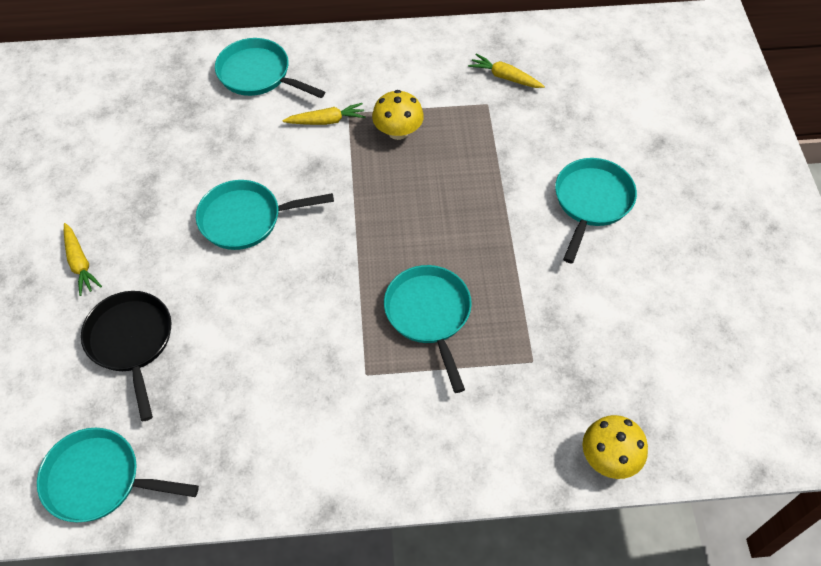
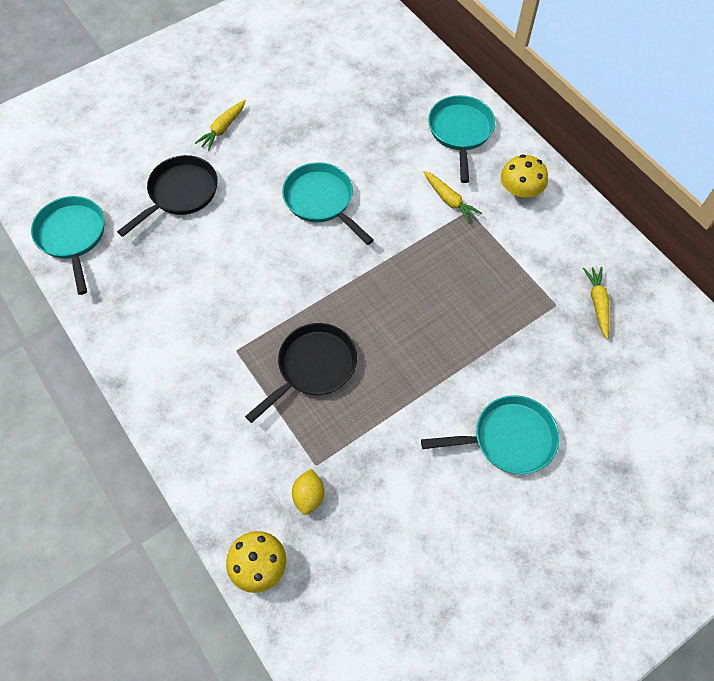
camera: 60 degrees right, 5 degrees up
yellow mushroom [372,90,424,140] -> yellow mushroom moved to [501,154,548,199]
turquoise pan [384,265,472,393] -> black pan [245,323,357,423]
none -> yellow lemon [292,469,324,515]

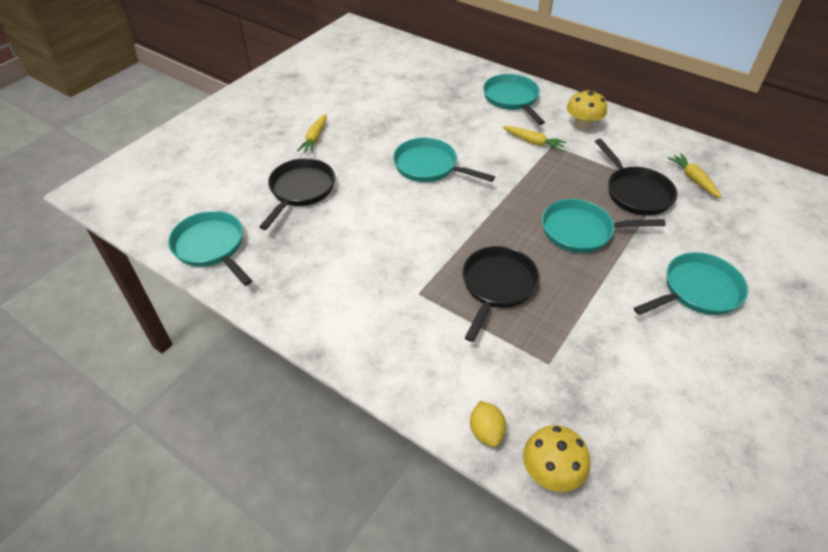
camera: 20 degrees left, 15 degrees down
yellow lemon [292,469,324,515] -> yellow lemon moved to [470,401,506,447]
none -> turquoise pan [542,199,665,253]
none -> black pan [595,139,678,216]

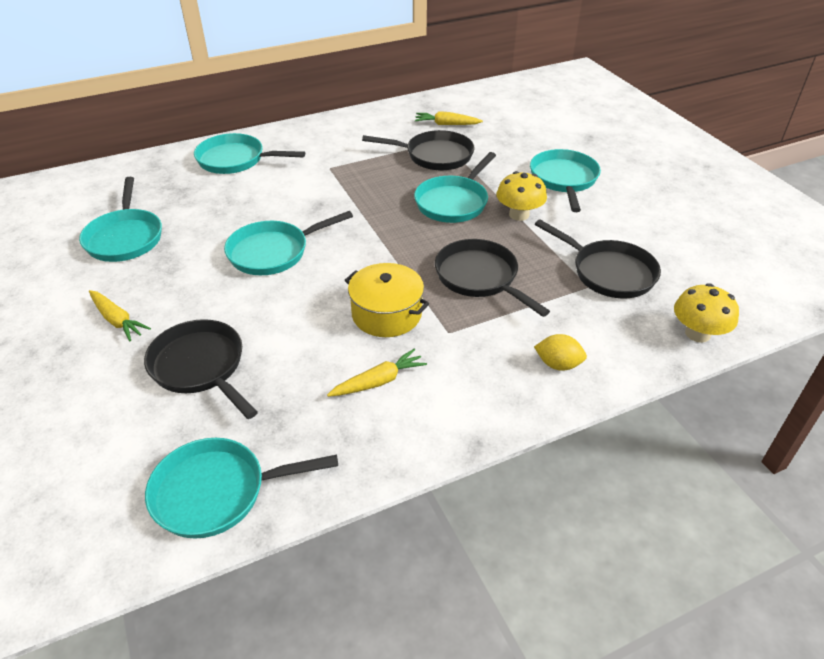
camera: 60 degrees left, 5 degrees down
yellow lemon [470,401,506,447] -> yellow lemon moved to [534,334,587,371]
yellow carrot [502,126,567,151] -> yellow carrot moved to [327,349,427,397]
yellow mushroom [567,90,607,129] -> yellow mushroom moved to [497,171,547,221]
none -> turquoise pan [79,177,162,262]
none -> yellow pot [344,263,429,337]
none -> black pan [535,219,661,298]

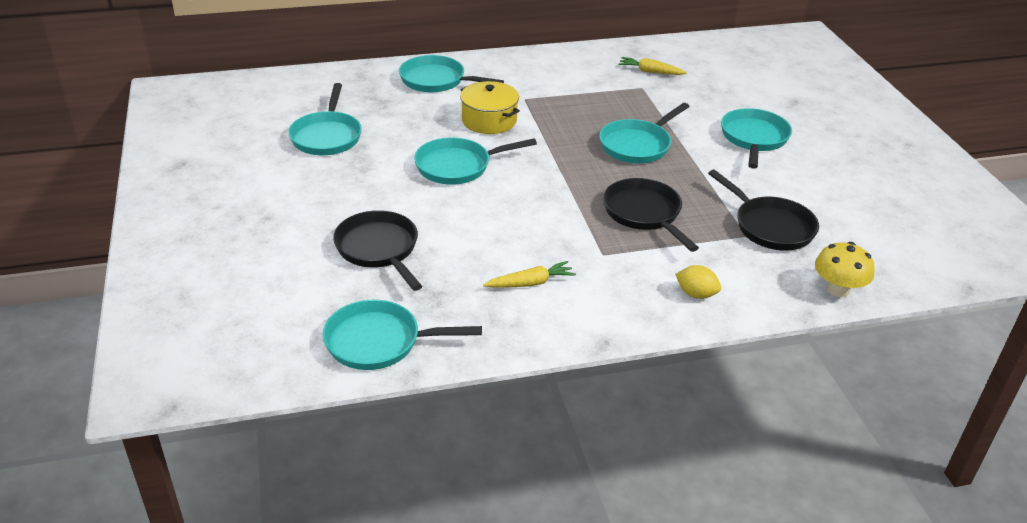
camera: 10 degrees right, 5 degrees down
yellow carrot [89,290,151,341] -> none
yellow pot [344,263,429,337] -> yellow pot moved to [460,81,520,134]
black pan [362,130,474,170] -> none
yellow mushroom [497,171,547,221] -> none

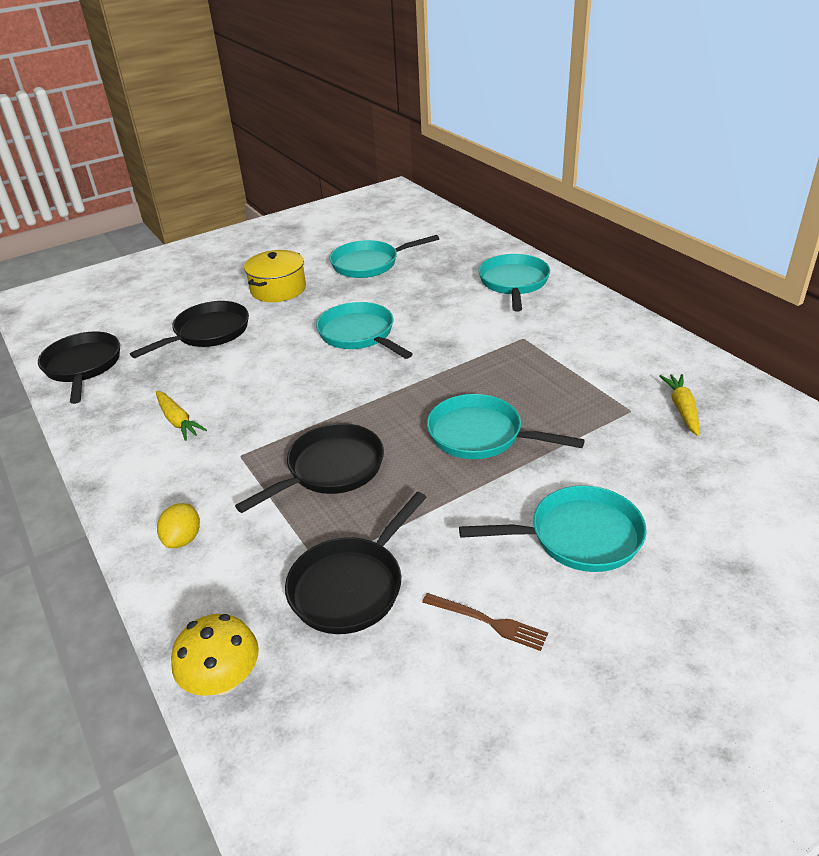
camera: 75 degrees right, 0 degrees up
turquoise pan [323,300,482,370] -> black pan [38,331,120,404]
yellow pot [460,81,520,134] -> yellow pot moved to [244,250,306,302]
none -> brown fork [422,593,548,651]

